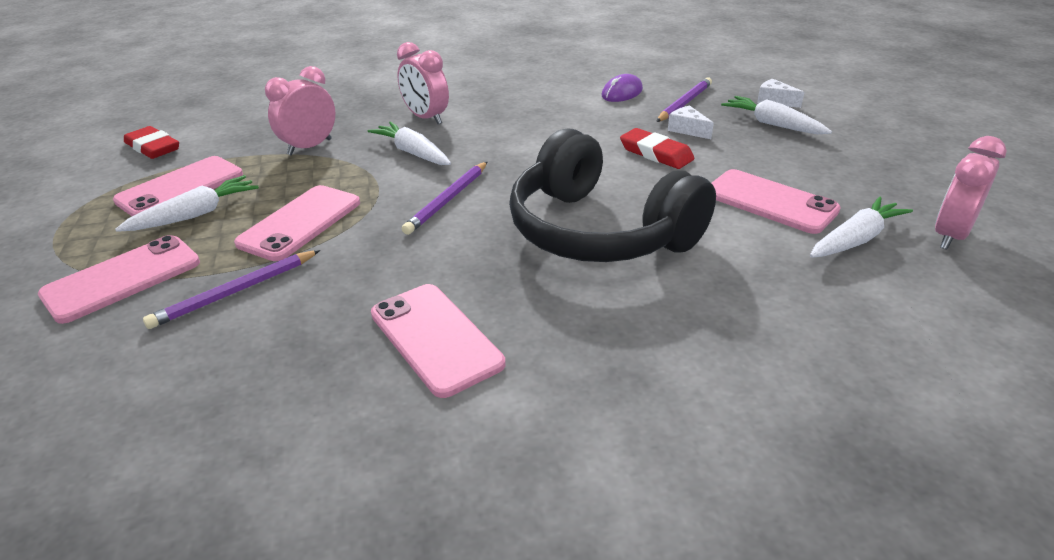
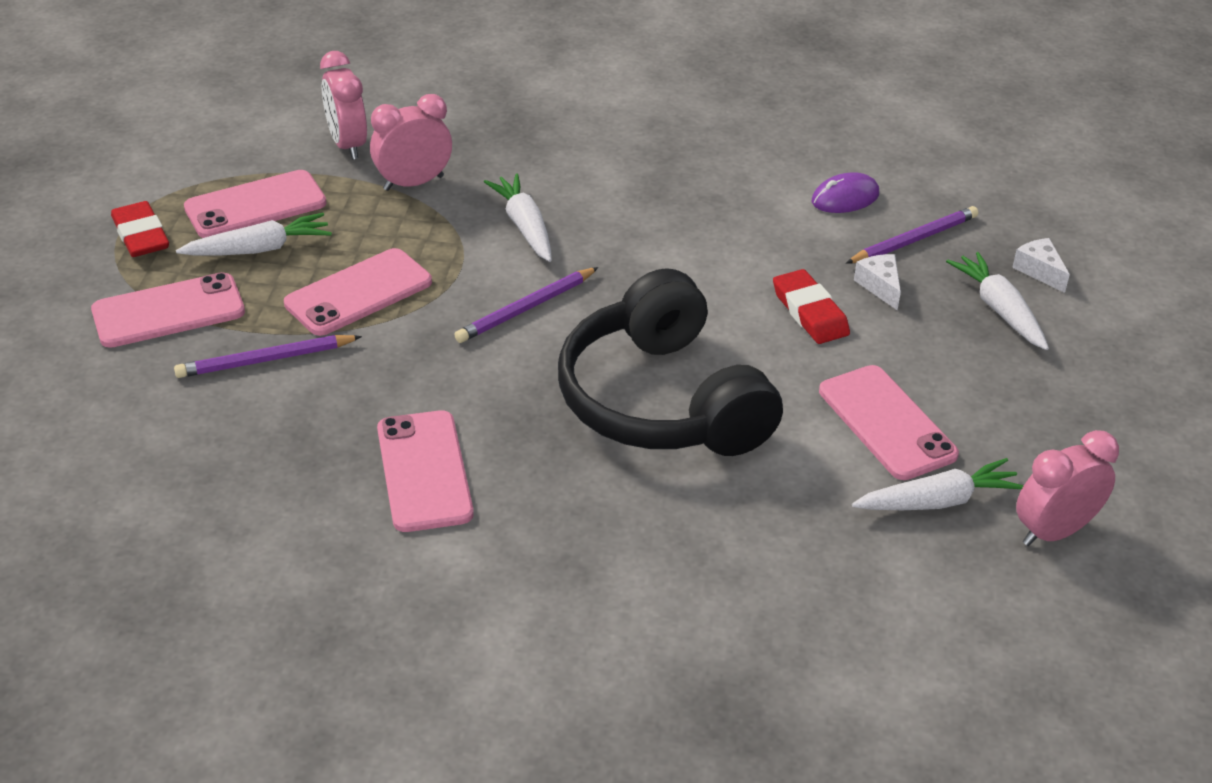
camera: 20 degrees right, 5 degrees up
red eraser [124,126,179,159] -> red eraser moved to [111,201,169,257]
pink clock [397,42,449,124] -> pink clock moved to [320,51,367,160]

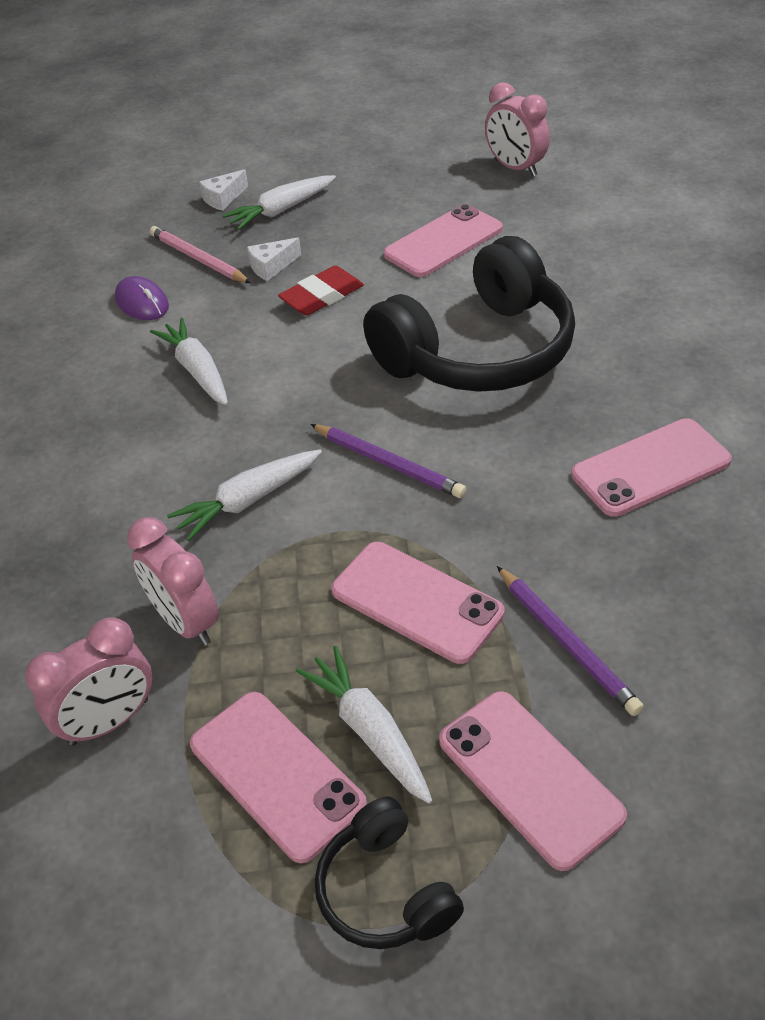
camera: 100 degrees left, 5 degrees up
red eraser [111,201,169,257] -> black headphones [315,797,464,949]
purple pencil [846,206,978,264] -> pink pencil [150,226,251,283]
white carrot [852,458,1024,510] -> white carrot moved to [150,318,228,405]

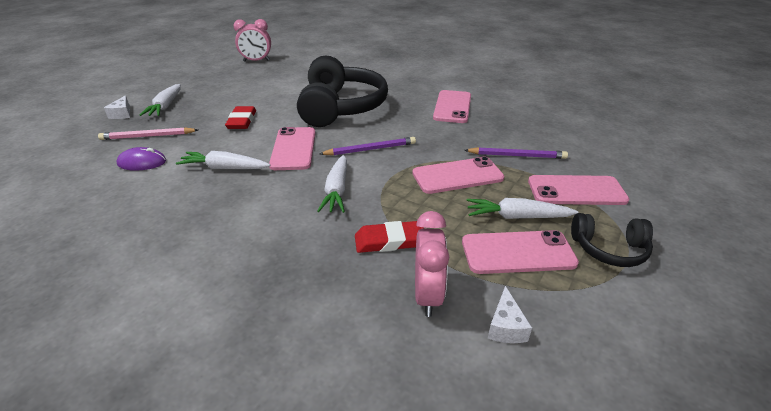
camera: 55 degrees left, 10 degrees down
pink clock [127,517,219,646] -> red eraser [355,221,424,253]
white cheese [247,237,301,281] -> white cheese moved to [488,286,532,343]
pink phone [384,204,503,277] -> pink phone moved to [269,127,315,170]

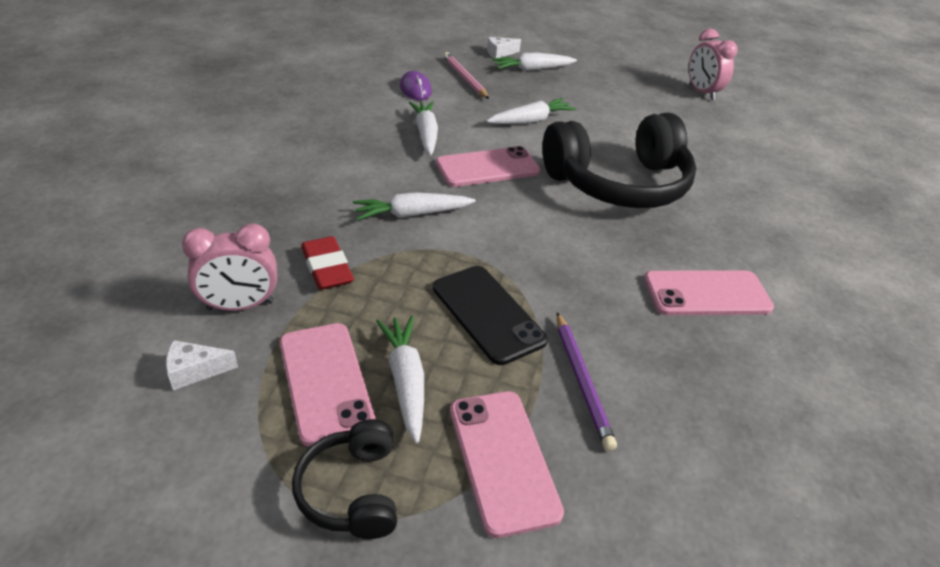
camera: 70 degrees right, 5 degrees up
red eraser [225,106,256,129] -> white carrot [486,98,576,124]
purple pencil [319,137,416,156] -> none
pink phone [412,157,504,194] -> black phone [433,266,548,365]

